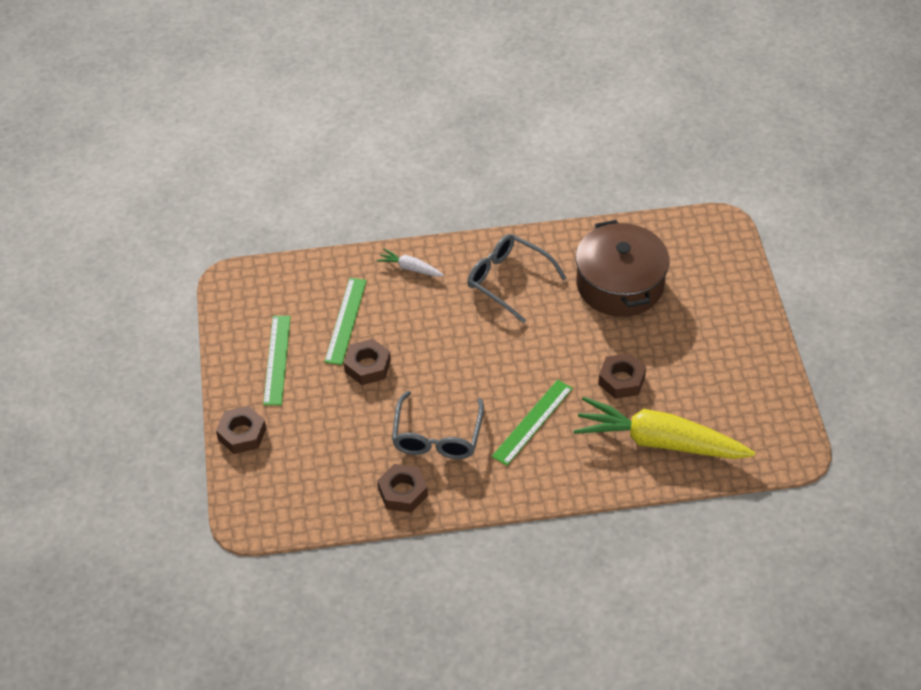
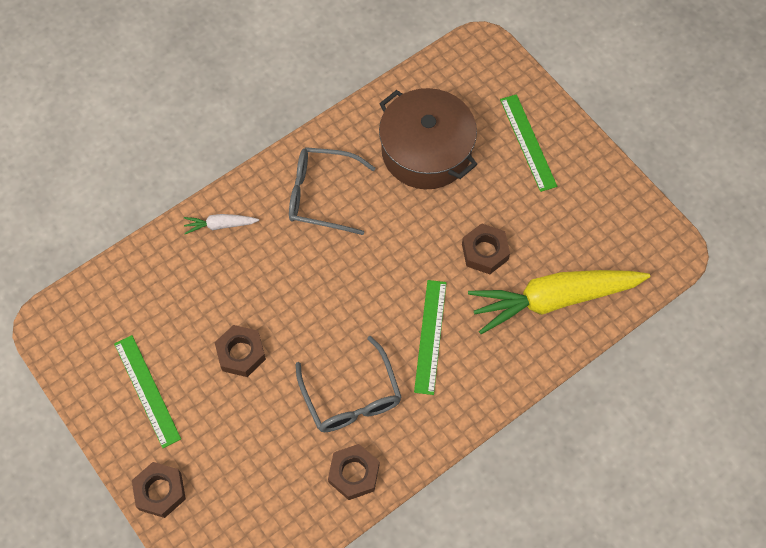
camera: 30 degrees left, 15 degrees up
green ruler [324,278,367,365] -> green ruler moved to [500,94,557,192]

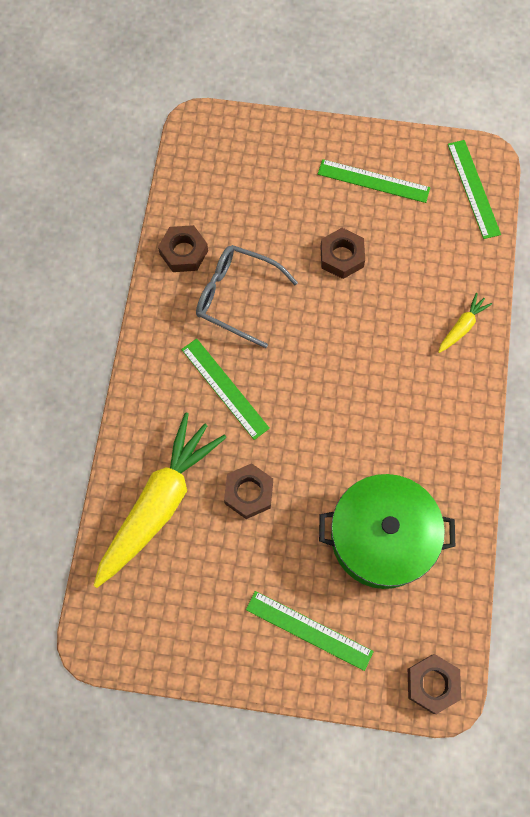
camera: 135 degrees right, 5 degrees up
brown nut [132,462,186,518] -> brown nut moved to [408,654,461,714]
white carrot [184,214,259,234] -> yellow carrot [438,292,492,353]
grey glasses [289,147,375,235] -> none
brown pot [379,88,477,189] -> green pot [319,474,455,589]
none -> green ruler [448,140,501,239]

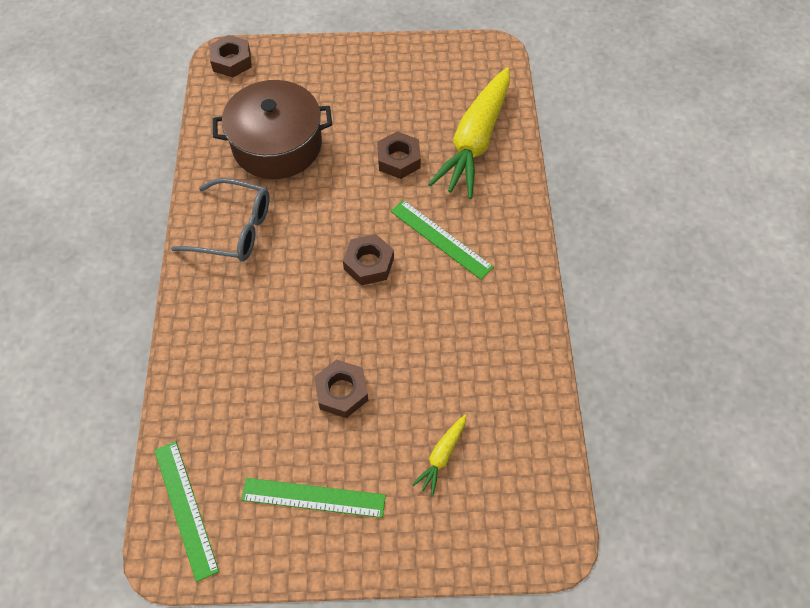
camera: 170 degrees right, 10 degrees down
brown nut [158,225,208,272] -> brown nut moved to [343,234,394,285]
grey glasses [196,245,298,348] -> grey glasses moved to [171,178,270,262]
green ruler [246,591,374,671] -> none
green pot [319,474,455,589] -> brown pot [212,80,332,179]
yellow carrot [438,292,492,353] -> yellow carrot moved to [412,415,466,497]

